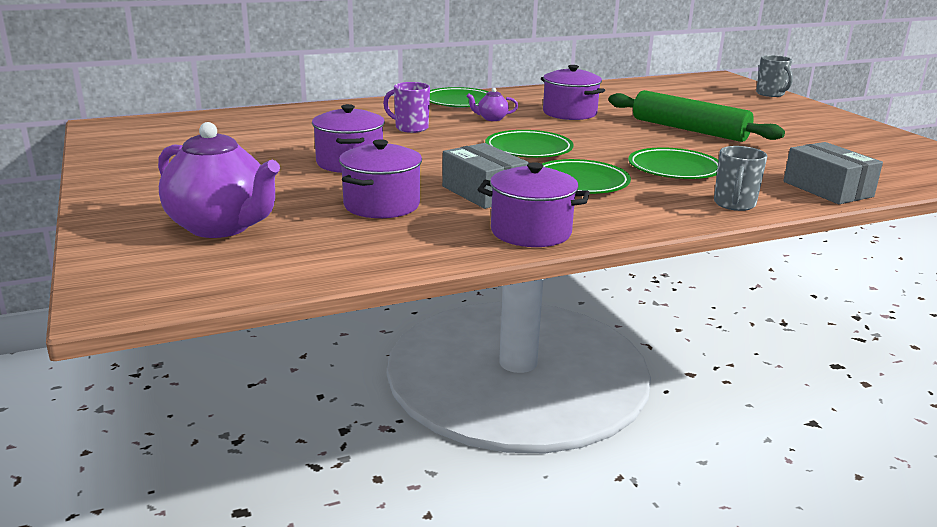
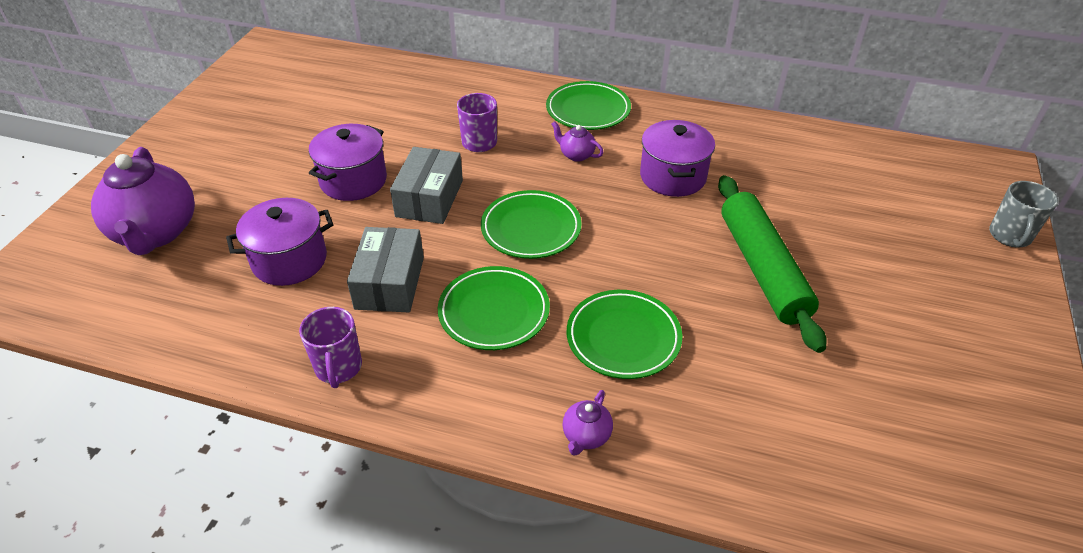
camera: 40 degrees right, 20 degrees up
purple pot [478,162,590,247] -> purple mug [299,307,362,388]
grey mug [714,146,767,211] -> purple teapot [563,390,613,456]
grey box [783,142,883,204] -> grey box moved to [390,147,463,224]

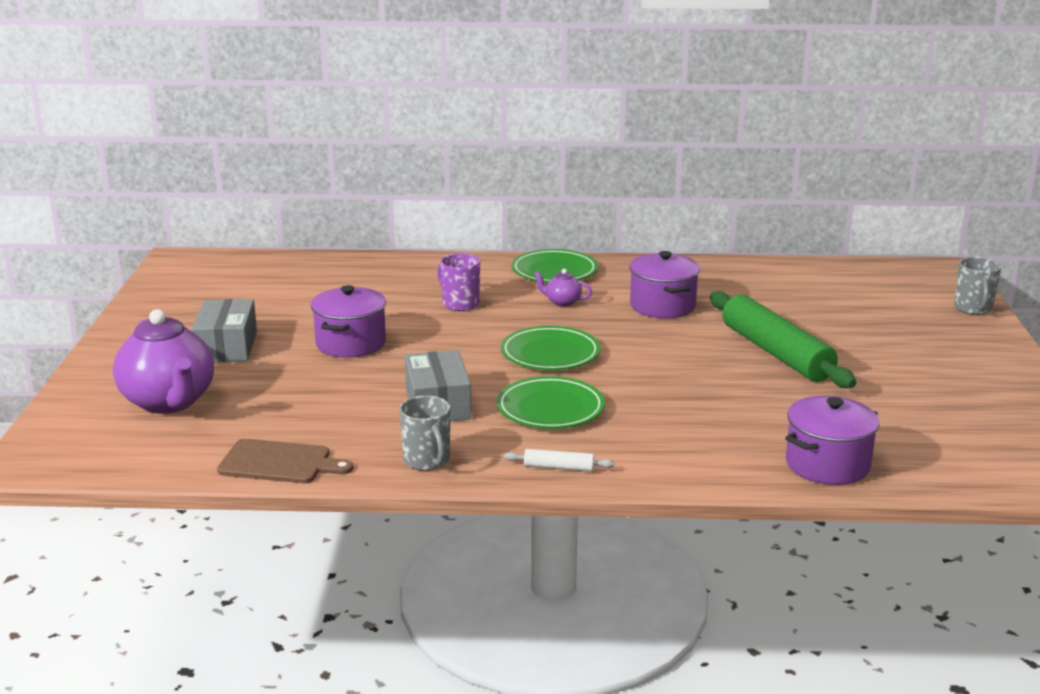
camera: 15 degrees left, 20 degrees down
purple pot [226,198,333,286] -> purple pot moved to [785,396,879,485]
purple mug [299,307,362,388] -> grey mug [399,396,450,471]
grey box [390,147,463,224] -> grey box moved to [191,299,257,362]
purple teapot [563,390,613,456] -> none
green plate [567,290,682,379] -> none
none -> brown cutting board [217,439,353,483]
none -> white rolling pin [504,449,614,472]

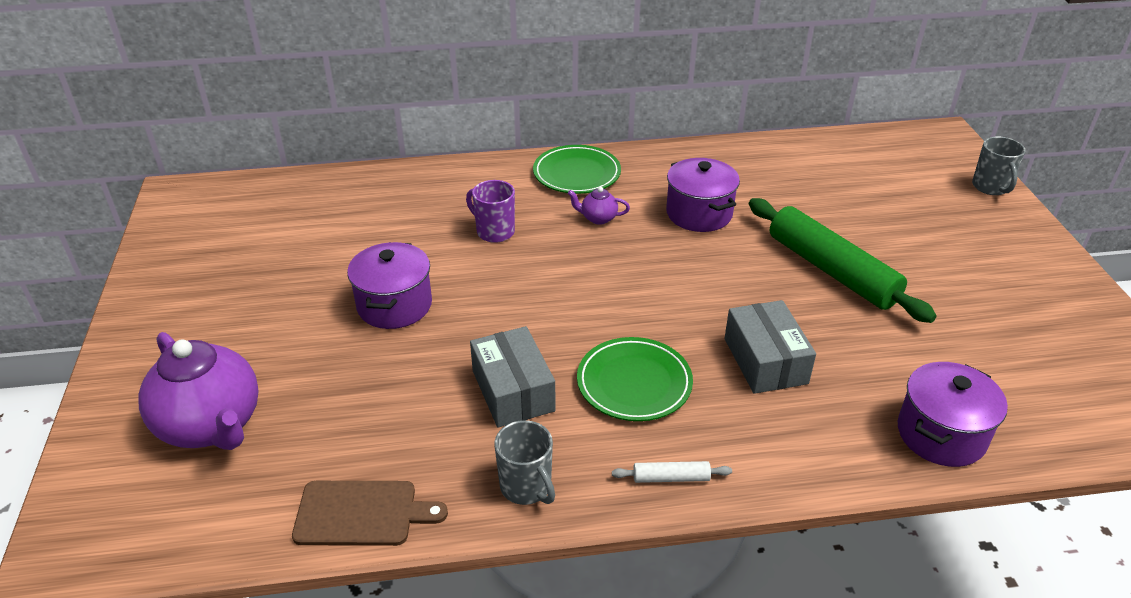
camera: 10 degrees left, 15 degrees up
grey box [191,299,257,362] -> grey box moved to [725,300,816,394]
green plate [501,326,600,370] -> none

